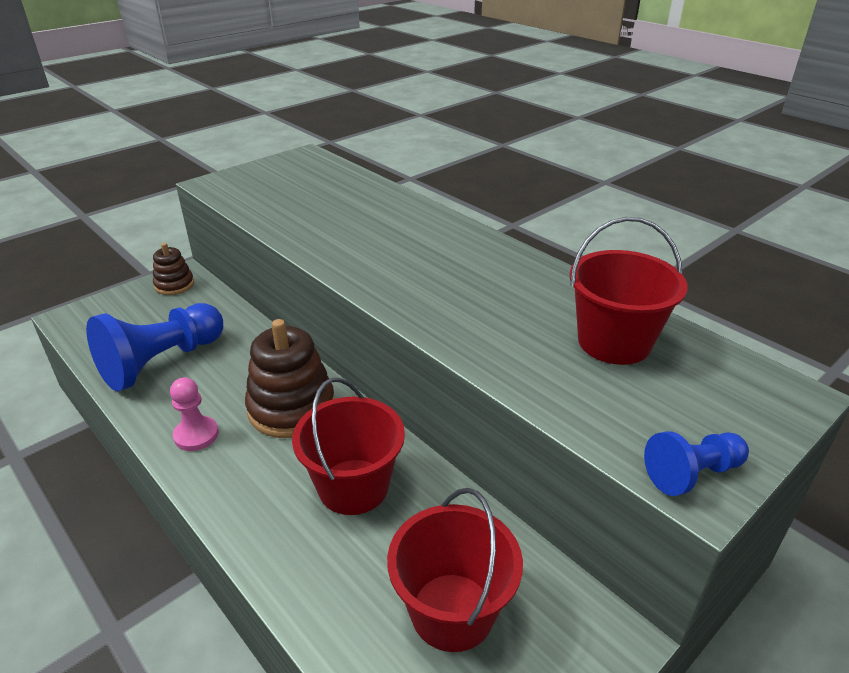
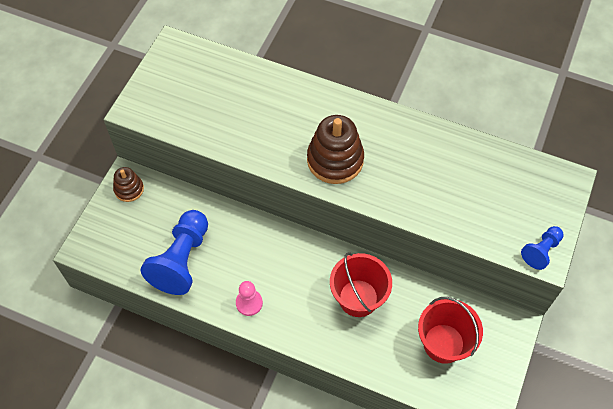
camera: 25 degrees left, 25 degrees up
brown stacking toy [245,319,334,438] -> brown stacking toy moved to [307,115,364,184]
red bucket [569,217,688,365] -> none

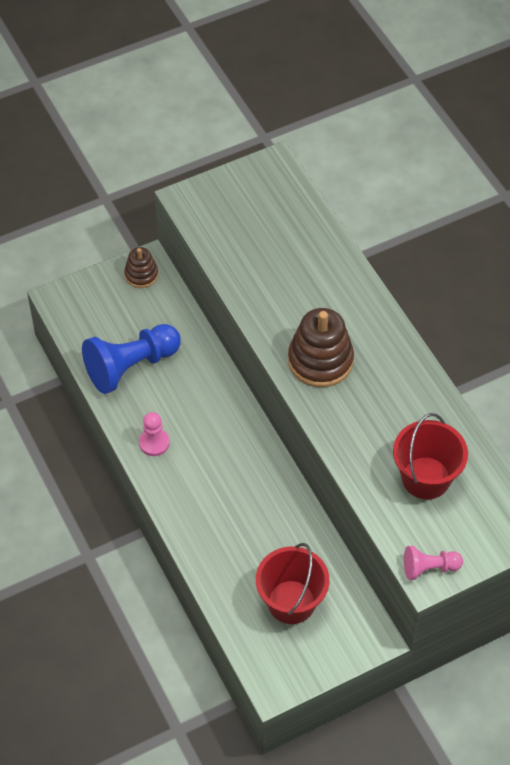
camera: 40 degrees right, 5 degrees down
red bucket [330,252,392,317] -> red bucket moved to [393,413,468,499]
blue pawn [521,226,564,270] -> pink pawn [404,546,463,580]

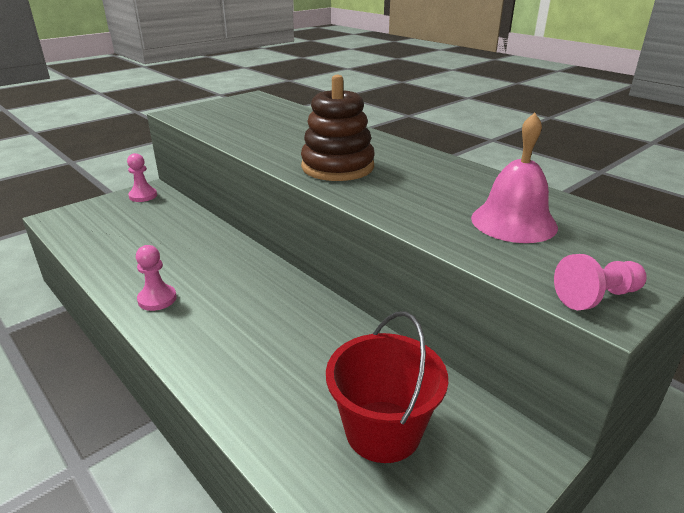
camera: 15 degrees left, 25 degrees down
blue pawn [82,324,181,394] -> none
brown stacking toy [124,247,158,288] -> pink pawn [127,153,157,202]
red bucket [393,413,468,499] -> pink bell [471,113,558,243]

